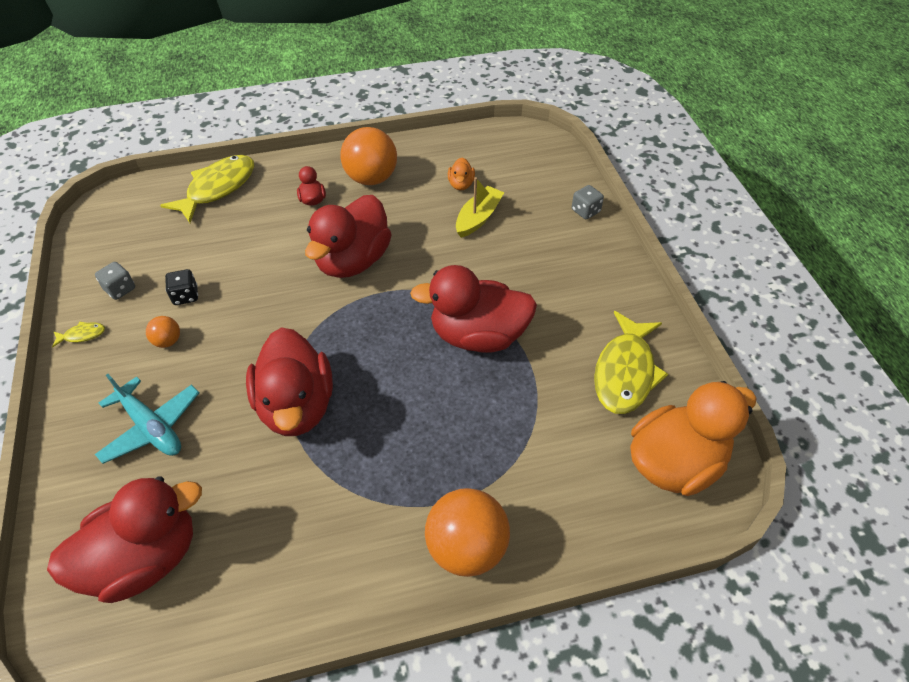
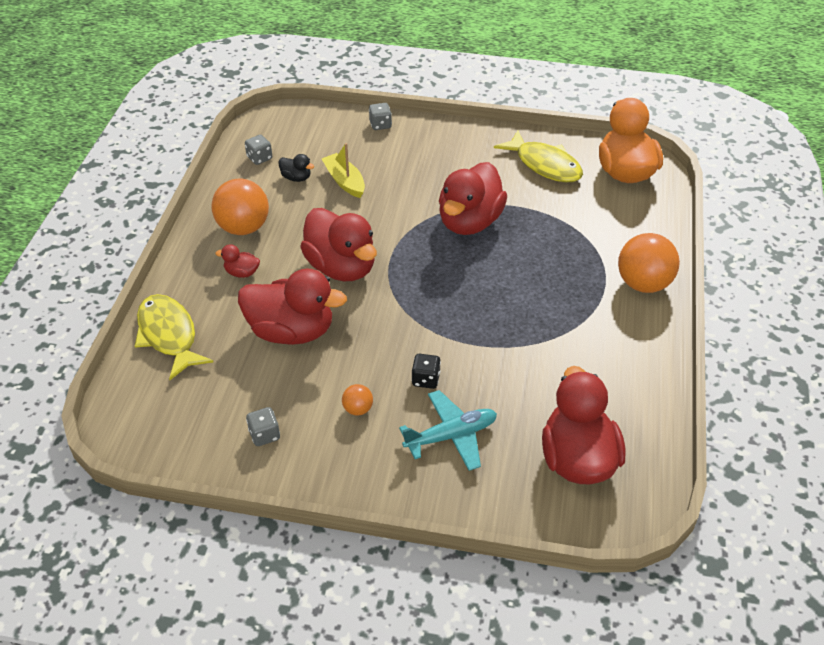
camera: 65 degrees left, 5 degrees down
yellow fish [52,322,105,348] -> none
black dice [165,269,198,305] -> black dice moved to [412,354,441,389]
red duck [246,327,333,436] -> red duck moved to [238,269,347,345]
orange duck [448,157,475,190] -> black duck [278,154,314,182]
none -> grey dice [245,134,272,165]

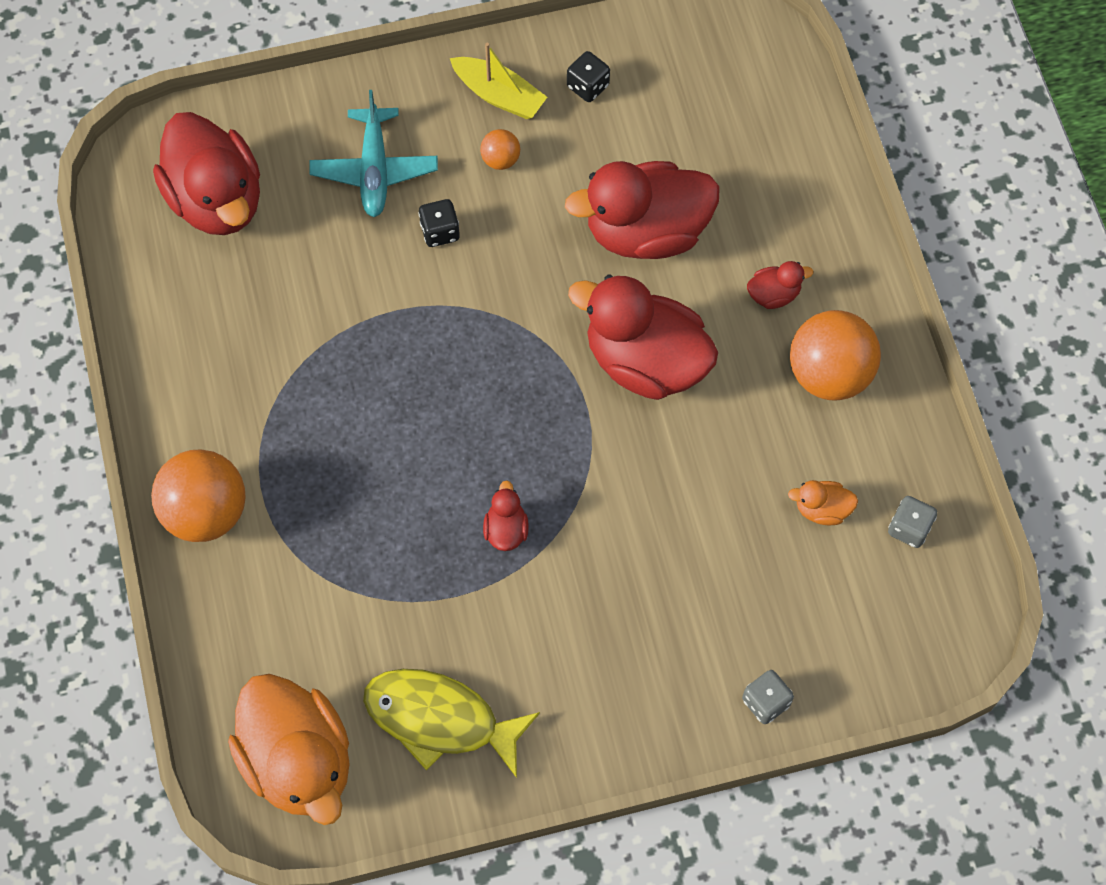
camera: 155 degrees right, 20 degrees up
yellow fish [135,294,213,380] -> none
grey dice [246,407,280,446] -> black dice [567,51,610,102]
black duck [278,154,314,182] -> orange duck [788,480,858,525]
yellow boat [322,143,365,198] -> yellow boat moved to [450,43,547,119]
turquoise plane [399,390,497,471] -> turquoise plane turned 45 degrees counterclockwise [309,90,438,217]
red duck [439,162,507,235] -> red duck [483,480,529,551], size x0.43

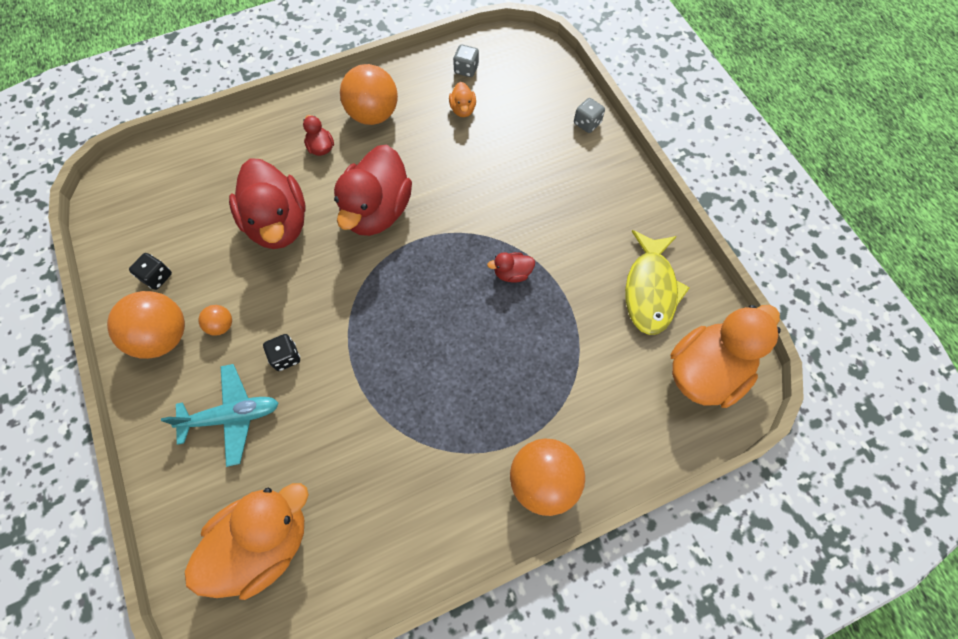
camera: 100 degrees left, 0 degrees up
red duck [153,112,260,235] -> orange duck [185,483,309,600]
yellow boat [450,43,547,119] -> orange ball [107,291,185,359]

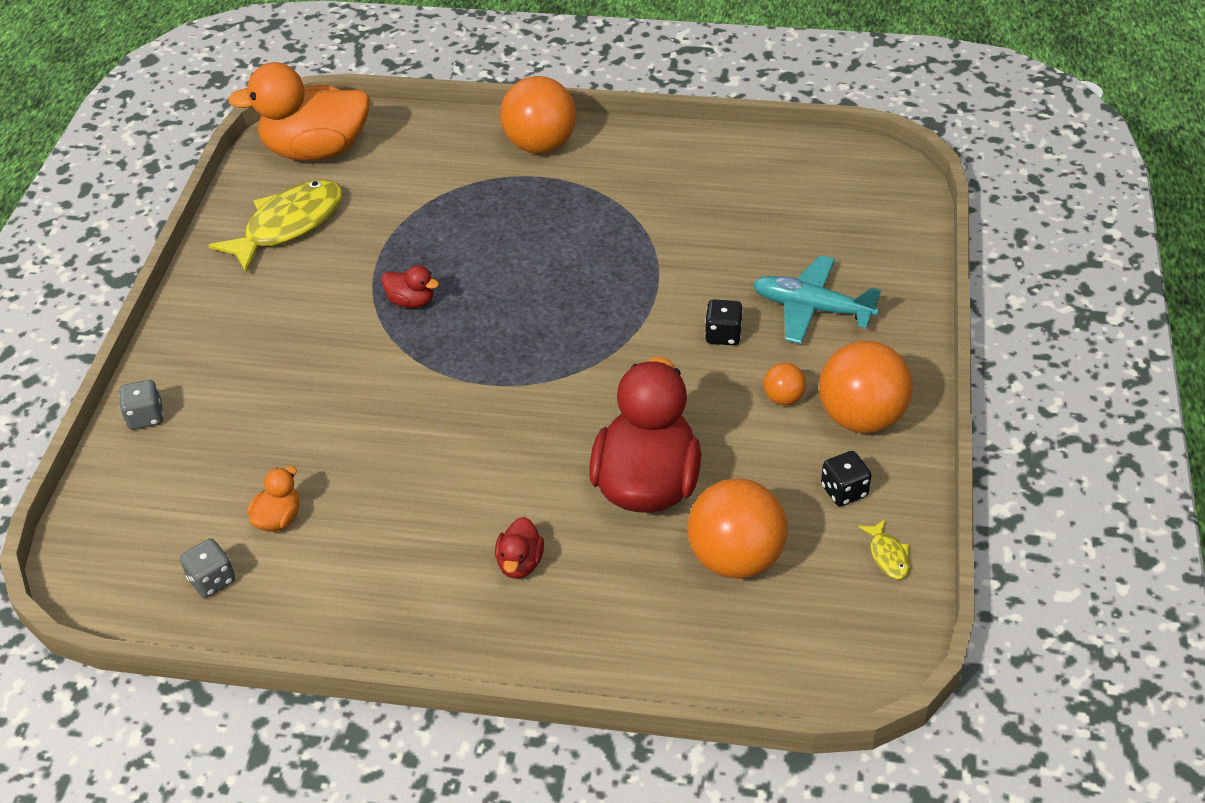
camera: 145 degrees left, 20 degrees down
orange duck [185,483,309,600] -> none
red duck [334,145,412,236] -> none
orange ball [340,64,398,125] -> orange ball moved to [687,479,788,579]
none -> yellow fish [858,519,910,579]

